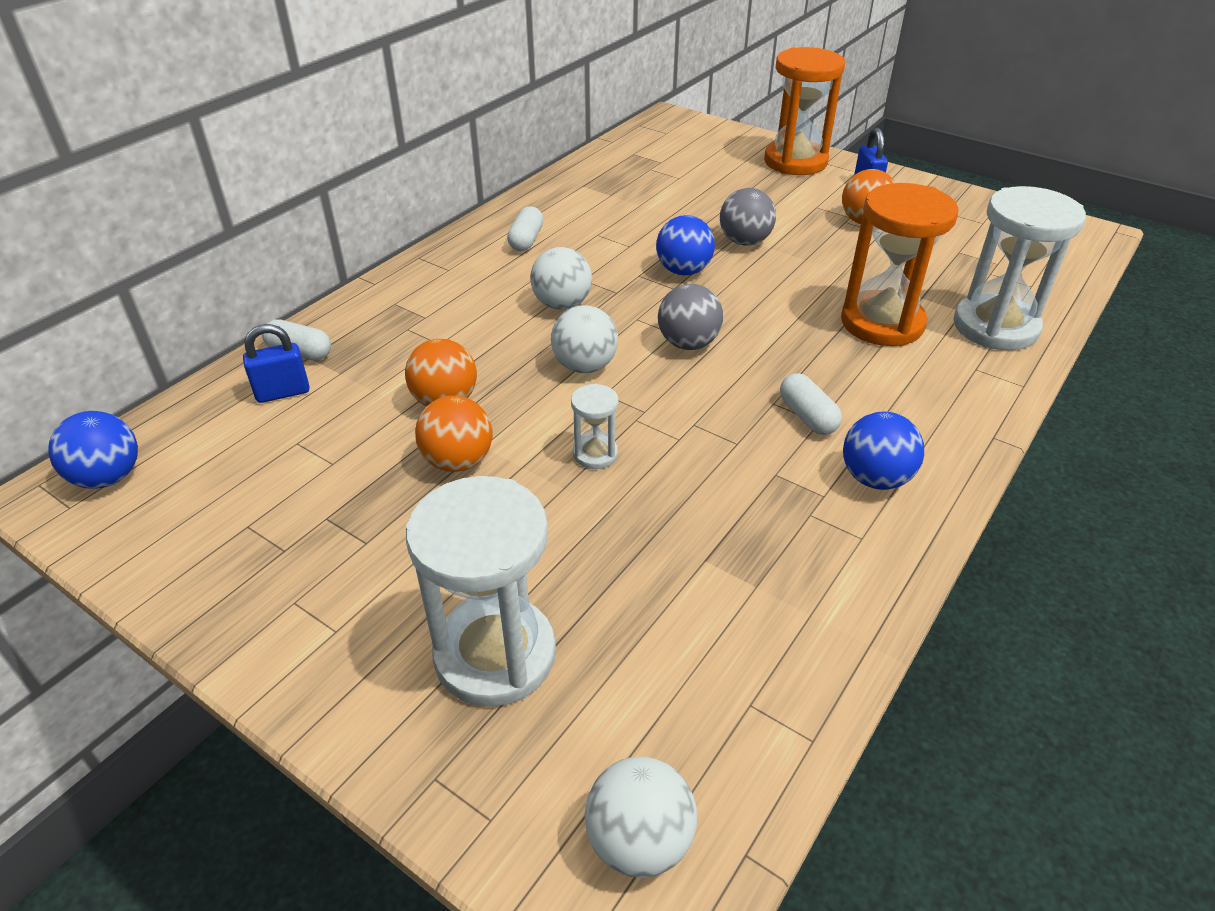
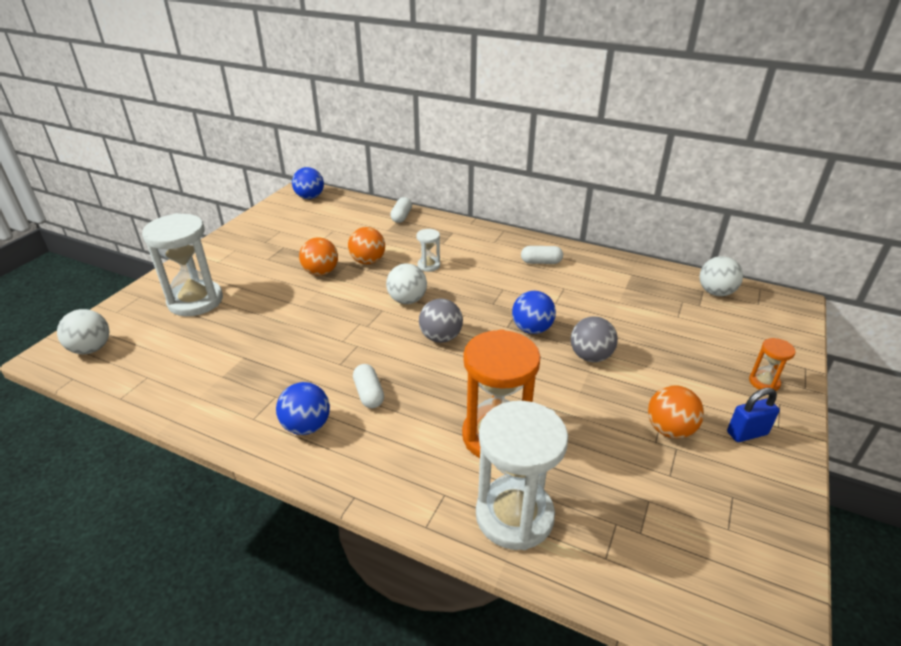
camera: 80 degrees right, 5 degrees down
blue padlock [243,324,310,403] -> none
white ball [531,247,592,310] -> white ball moved to [699,256,743,296]
white hourglass [571,384,619,469] -> white hourglass moved to [417,229,440,272]
orange hourglass [764,47,845,175] -> orange hourglass [749,338,796,391], size x0.46
white capsule [780,373,842,435] -> white capsule turned 75 degrees counterclockwise [353,364,384,408]

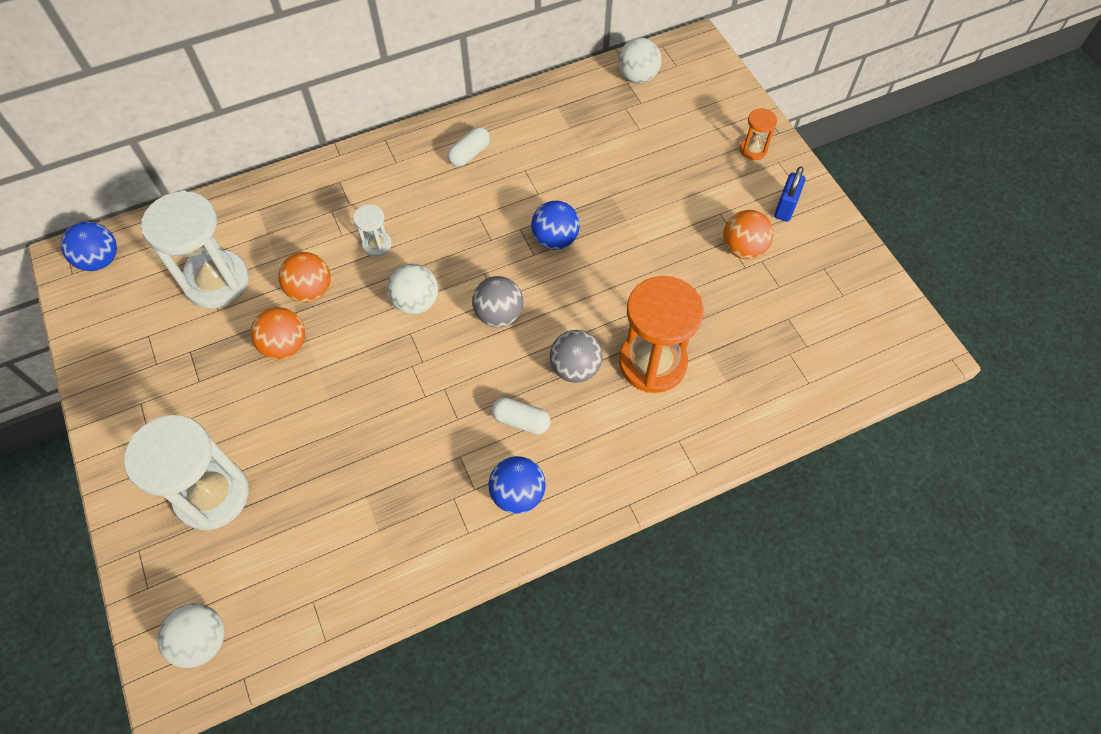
camera: 50 degrees left, 25 degrees up
white capsule [390,197,412,223] -> none
white hourglass [476,401,568,550] -> white hourglass moved to [141,190,249,309]
grey ball [571,316,618,362] -> grey ball moved to [550,330,603,383]

